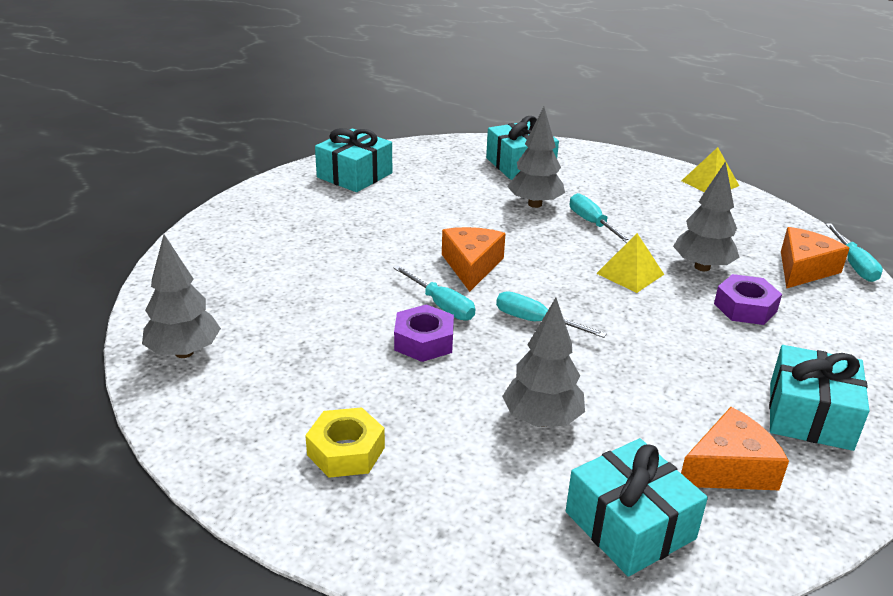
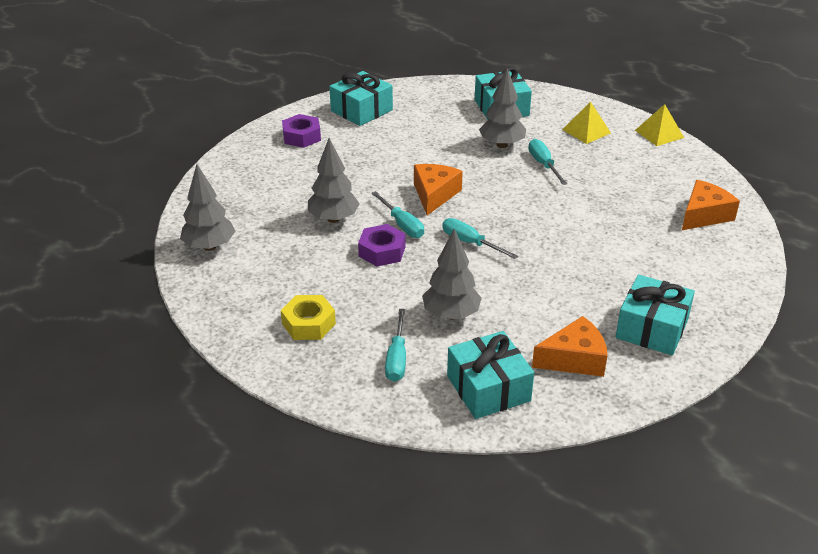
camera: 10 degrees right, 5 degrees up
yellow pyramid [596,233,664,293] -> yellow pyramid moved to [562,102,611,144]
grey tree [673,161,740,271] -> grey tree moved to [308,138,360,223]
purple nut [714,274,782,325] -> purple nut moved to [282,114,321,148]
turquoise screwdriver [825,224,883,282] -> turquoise screwdriver moved to [385,309,406,382]

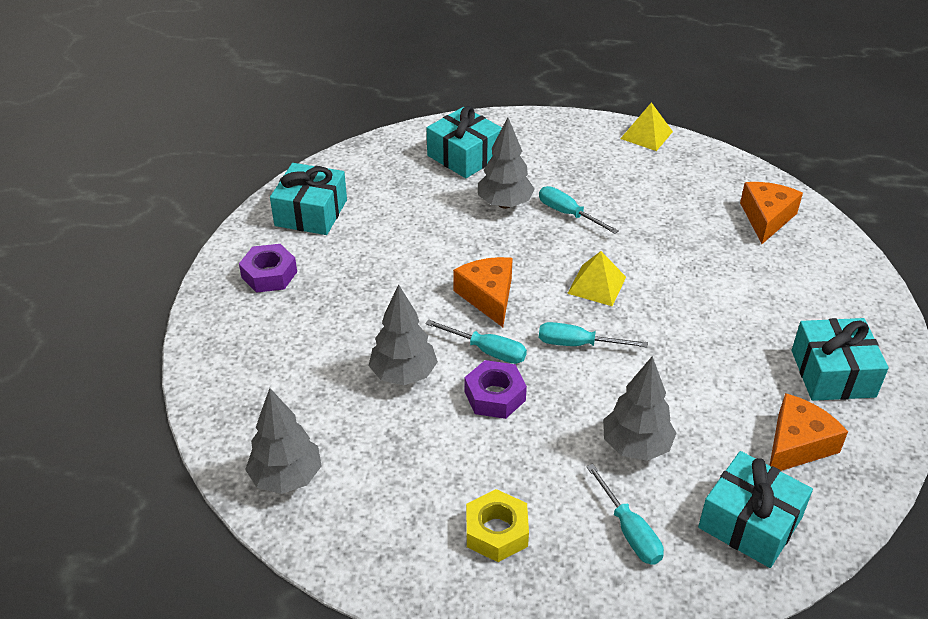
camera: 30 degrees left, 5 degrees up
yellow pyramid [562,102,611,144] -> yellow pyramid moved to [567,251,626,306]

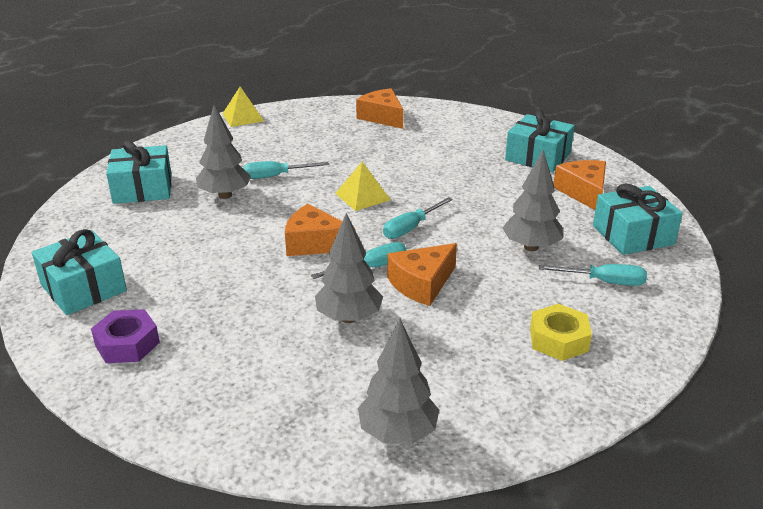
camera: 55 degrees left, 10 degrees down
purple nut [465,360,527,419] -> orange cheese [387,243,457,306]

